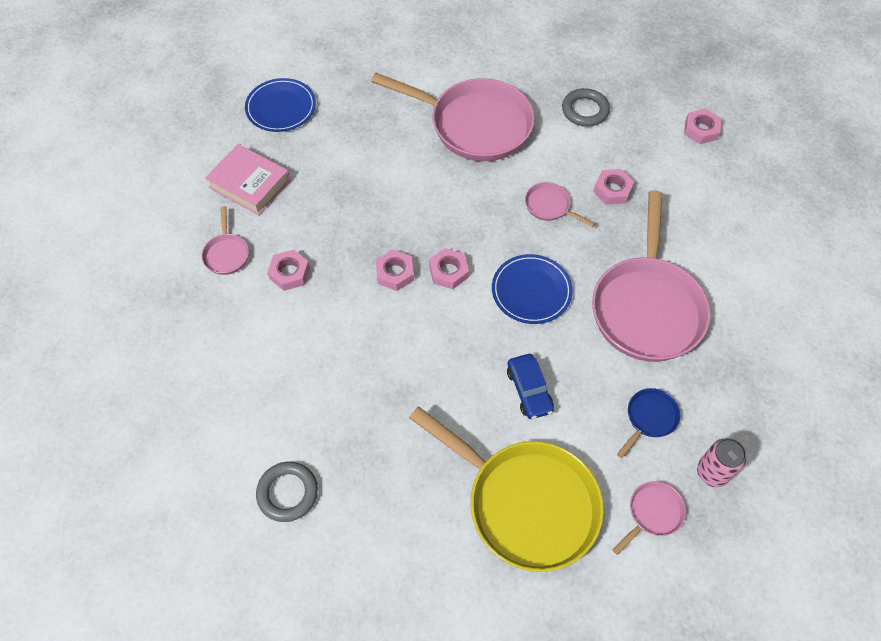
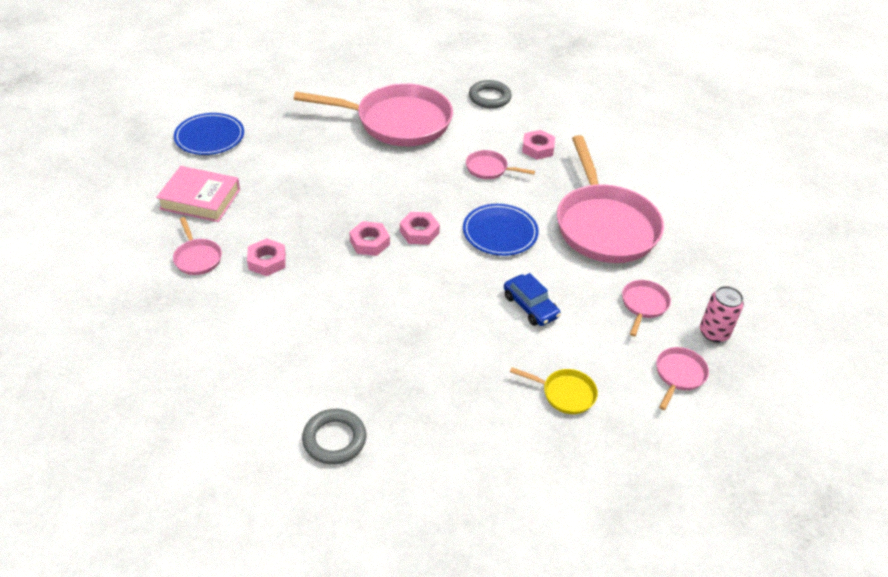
camera: 20 degrees left, 15 degrees down
yellow pan [409,406,604,572] -> yellow pan [510,367,598,414], size x0.42
blue pan [617,388,680,458] -> pink pan [622,280,671,336]
pink nut [684,109,721,144] -> none

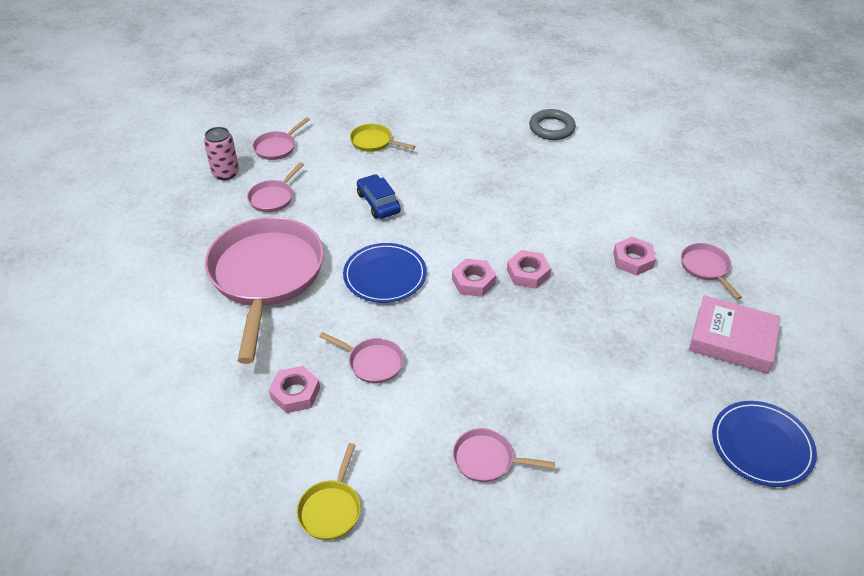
camera: 170 degrees left, 0 degrees up
pink pan [294,83,453,146] -> pink pan [453,428,555,482], size x0.42
grey ring [469,80,512,109] -> yellow pan [297,443,361,540]

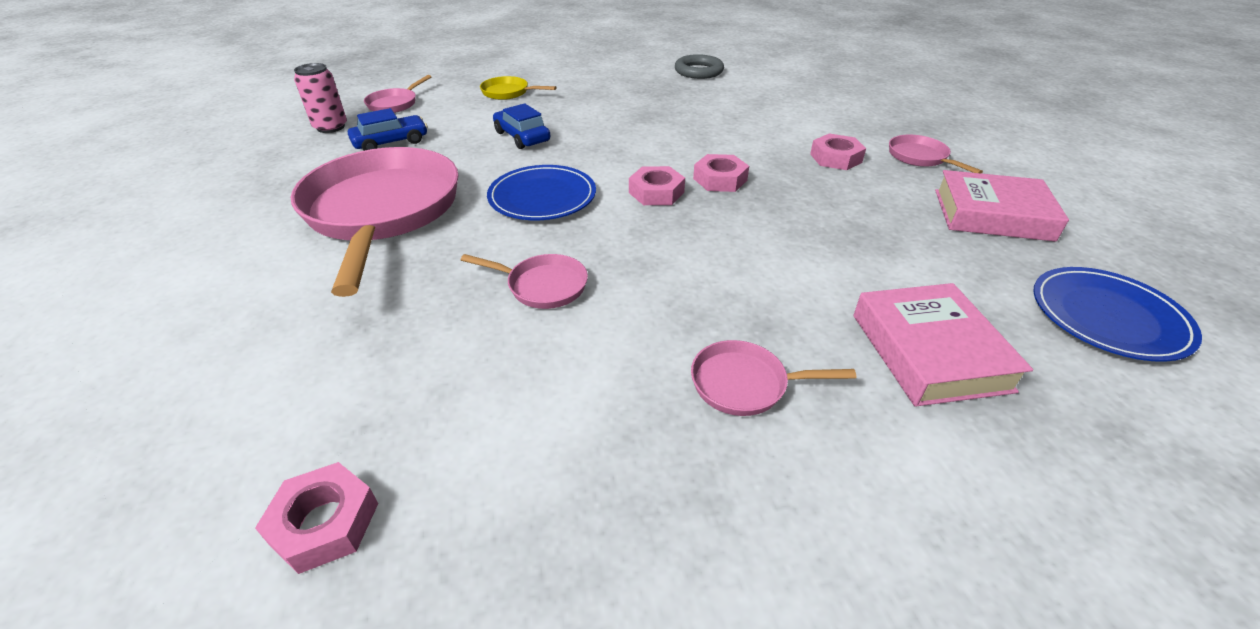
camera: 10 degrees left, 5 degrees down
pink pan [247,162,304,212] -> blue car [348,108,427,151]
pink nut [269,366,320,413] -> pink nut moved to [255,462,378,574]
yellow pan [297,443,361,540] -> none
none -> pink book [854,283,1033,407]

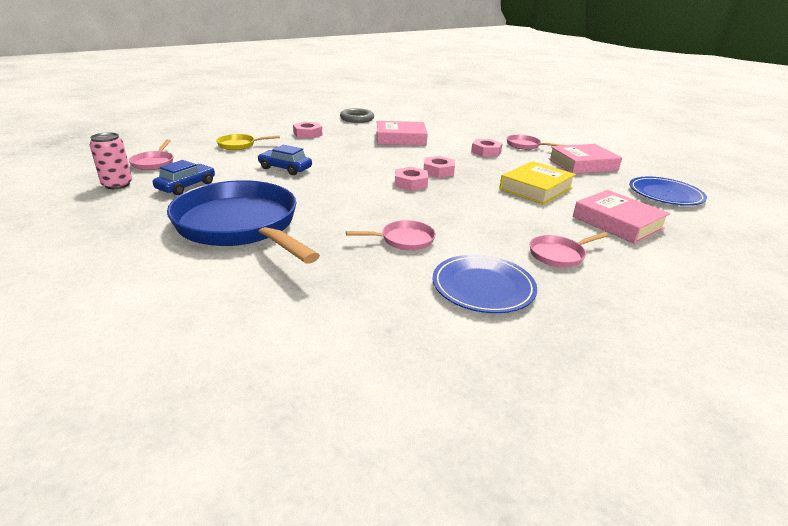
camera: 30 degrees left, 10 degrees down
pink nut [255,462,378,574] -> pink nut moved to [293,122,322,139]
pink pan [291,147,459,297] -> blue pan [167,180,320,264]
blue plate [487,165,596,220] -> blue plate moved to [432,255,537,313]
none -> pink book [377,121,428,146]
none -> yellow book [499,161,576,205]

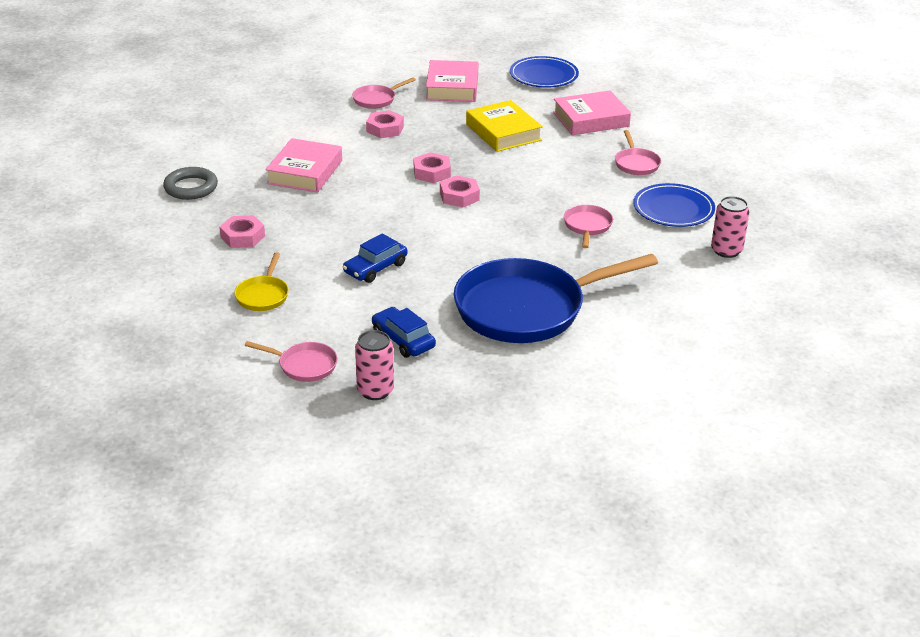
camera: 70 degrees left, 5 degrees up
none -> pink can [711,196,750,258]

